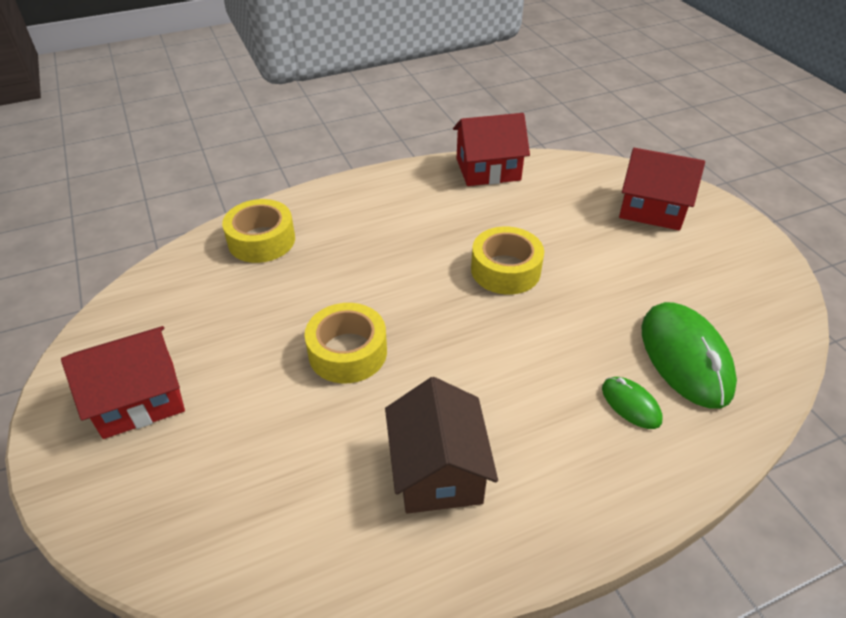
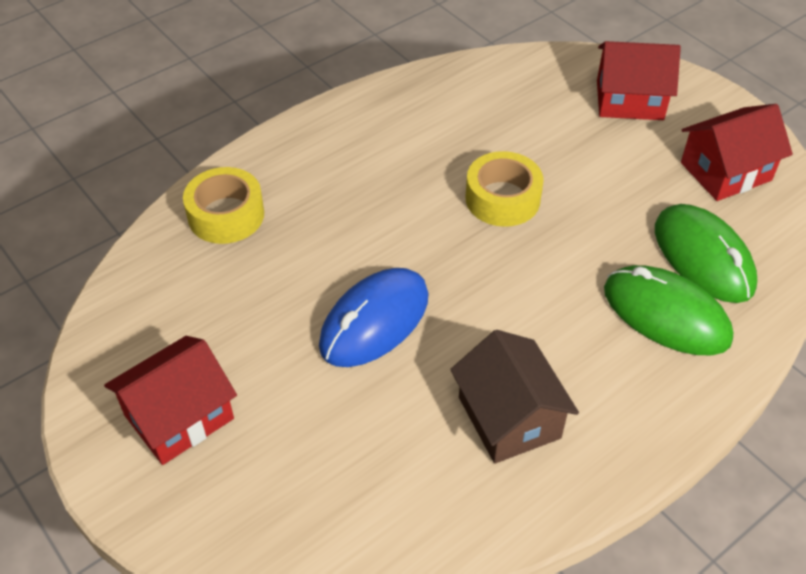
camera: 15 degrees left, 5 degrees up
yellow tape [305,303,387,384] -> blue mouse [319,268,429,367]
red house [453,113,530,186] -> red house moved to [681,104,793,201]
green mouse [602,377,663,429] -> green mouse [604,265,733,355], size x2.00

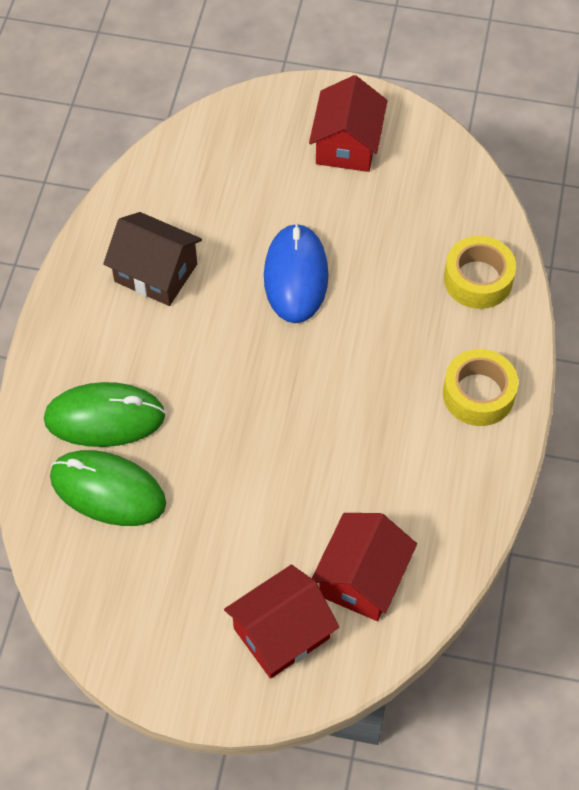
camera: 140 degrees right, 10 degrees up
yellow tape [465,151,544,227] -> yellow tape moved to [443,349,518,426]
red house [681,104,793,201] -> red house moved to [312,513,417,621]

